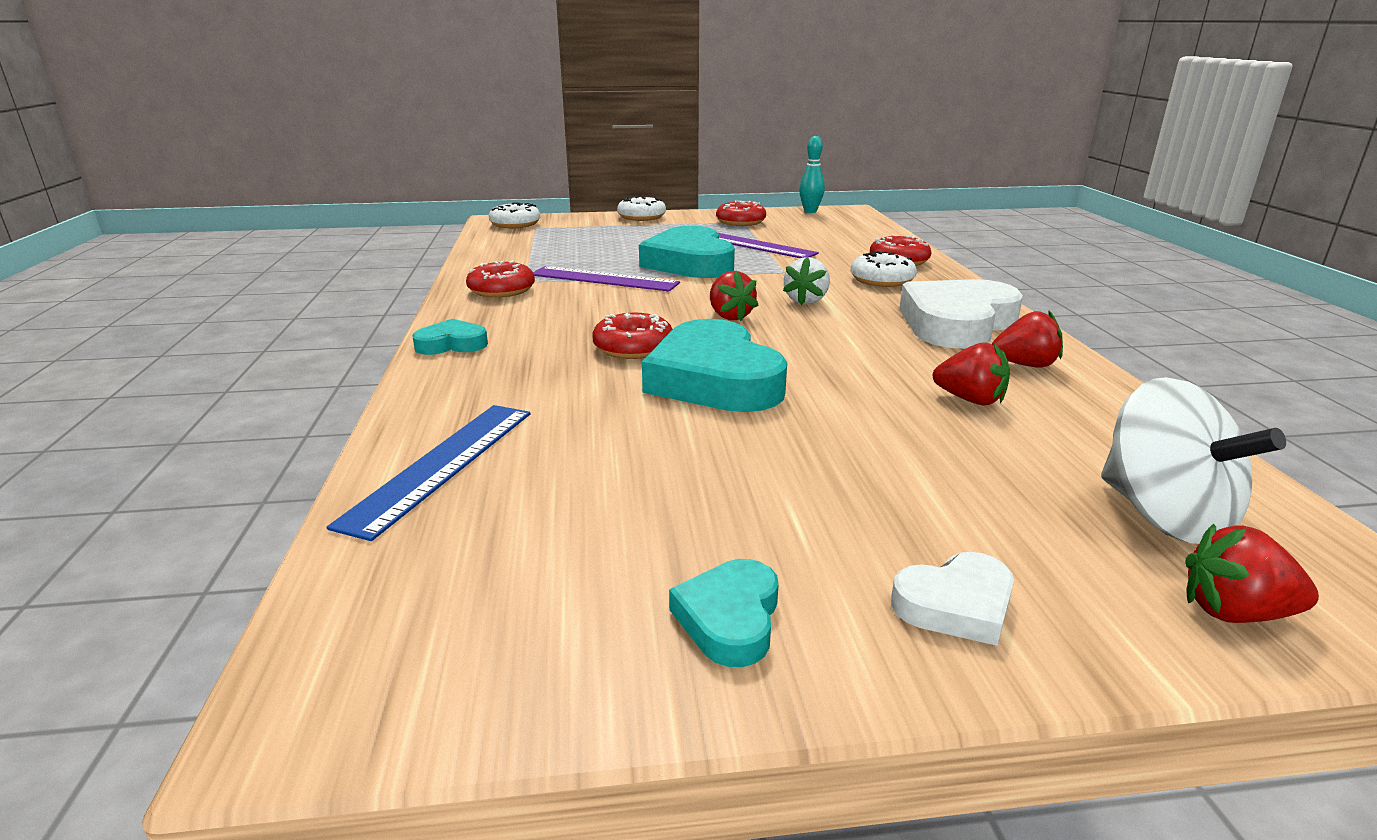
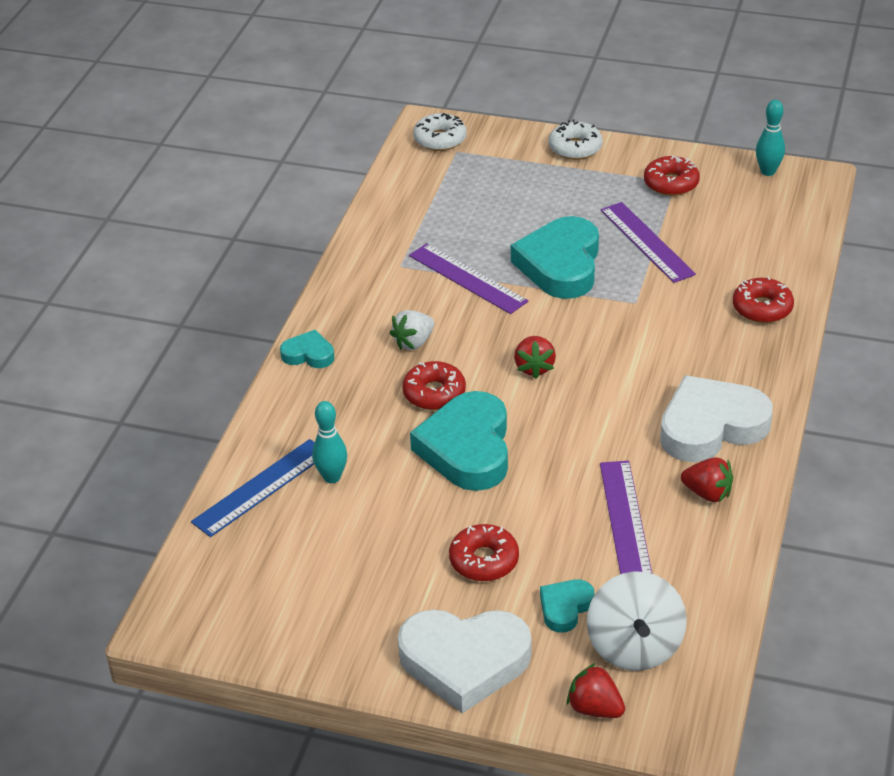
camera: 25 degrees right, 15 degrees up
red donut [466,260,535,298] -> red donut moved to [449,524,519,581]
turquoise heart [669,559,779,667] -> turquoise heart moved to [540,579,594,633]
white strawberry [783,257,830,305] -> white strawberry moved to [390,310,434,350]
white donut [851,251,917,287] -> none
white heart [891,552,1014,646] -> white heart [398,609,532,713], size x2.04
red strawberry [933,342,1010,405] -> purple ruler [600,461,652,574]
none -> turquoise bowling pin [312,401,347,483]

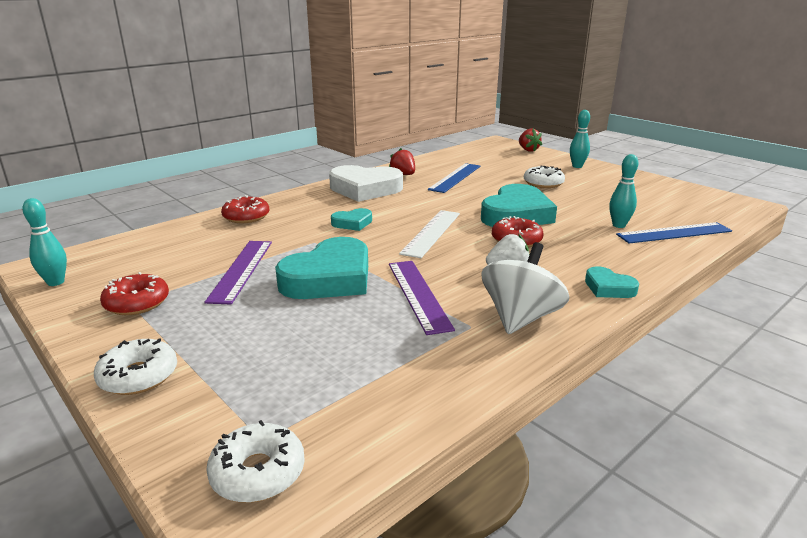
camera: 150 degrees left, 15 degrees down
white heart [398,609,532,713] -> turquoise bowling pin [570,110,590,168]
red donut [449,524,519,581] -> white donut [524,165,565,188]
red strawberry [514,336,556,379] -> white ruler [399,210,460,258]
turquoise heart [540,579,594,633] -> turquoise heart moved to [331,208,372,231]
white spinning top [587,571,687,671] -> white spinning top moved to [481,242,569,334]
purple ruler [600,461,652,574] -> blue ruler [428,163,481,193]

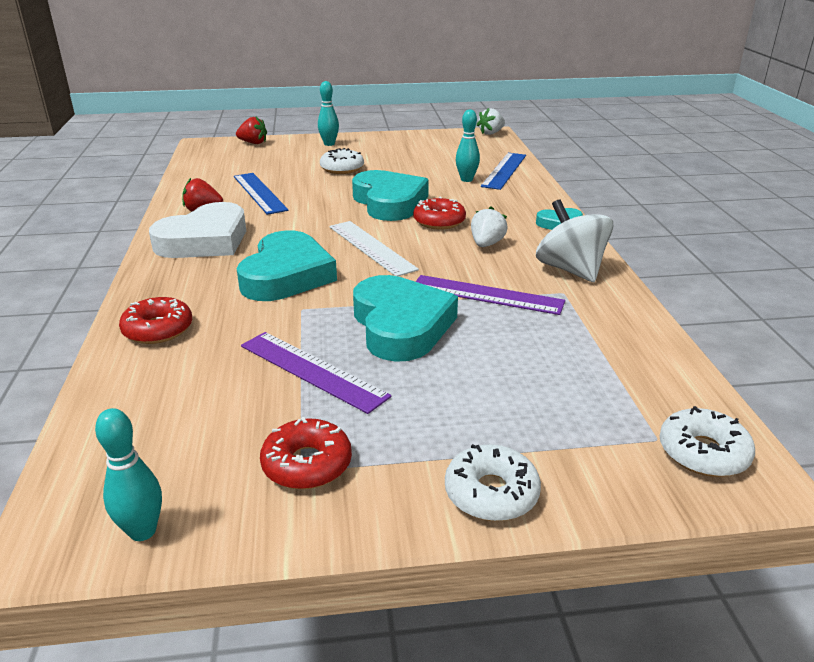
camera: 55 degrees left, 5 degrees up
turquoise heart [331,208,372,231] -> turquoise heart [237,231,337,301], size x2.04
none -> white strawberry [477,108,505,135]

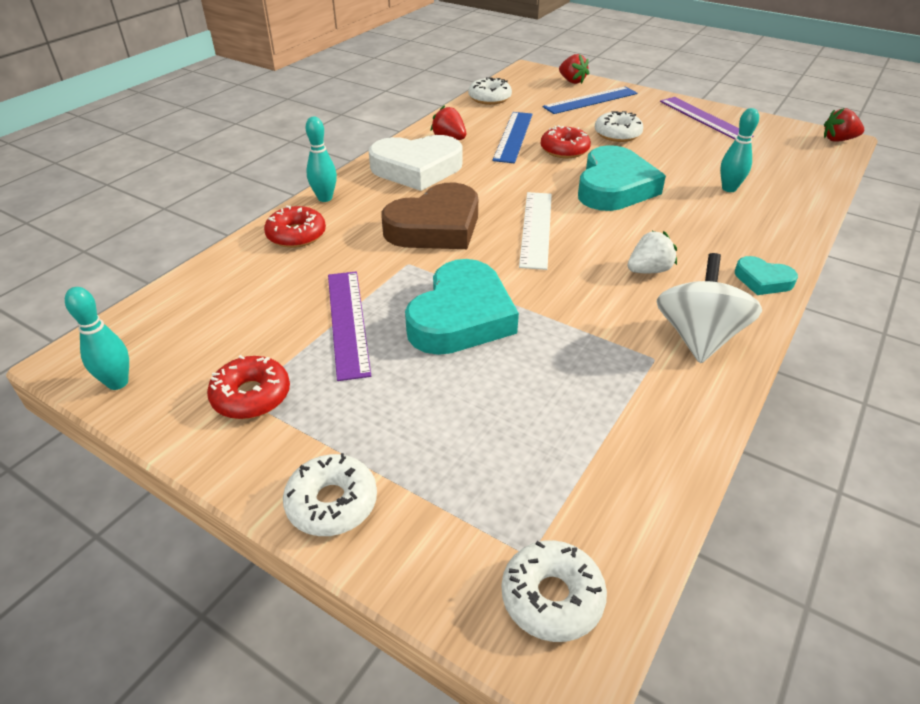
camera: 40 degrees right, 10 degrees up
turquoise heart [237,231,337,301] -> brown heart [382,183,478,249]
turquoise bowling pin [318,81,339,146] -> turquoise bowling pin moved to [306,117,337,202]
red donut [413,197,466,230] -> red donut moved to [541,125,591,158]
purple ruler [416,275,565,315] -> purple ruler moved to [660,97,754,140]
white strawberry [477,108,505,135] -> red strawberry [824,108,864,142]
blue ruler [481,153,526,190] -> blue ruler moved to [543,86,637,114]
none -> white donut [468,77,512,105]

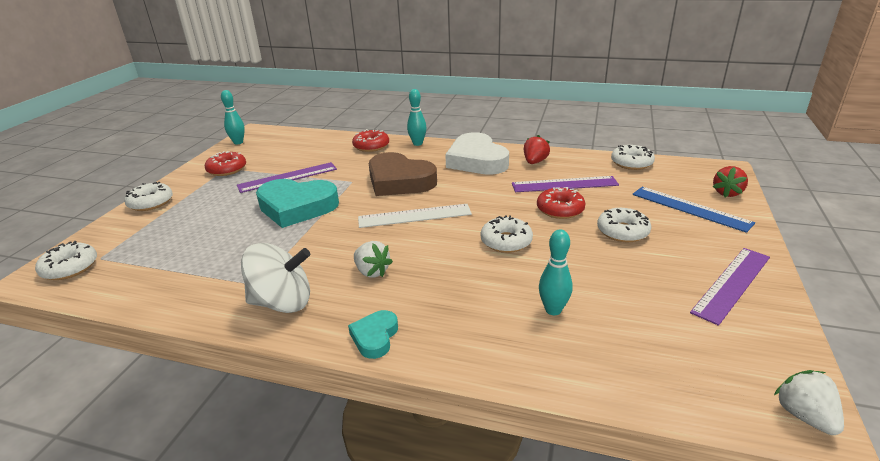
camera: 75 degrees right, 10 degrees down
blue ruler [493,112,532,163] -> purple ruler [512,176,619,192]
turquoise heart [578,145,666,211] -> white donut [481,215,533,253]
red strawberry [824,108,864,142] -> white strawberry [774,370,844,435]

